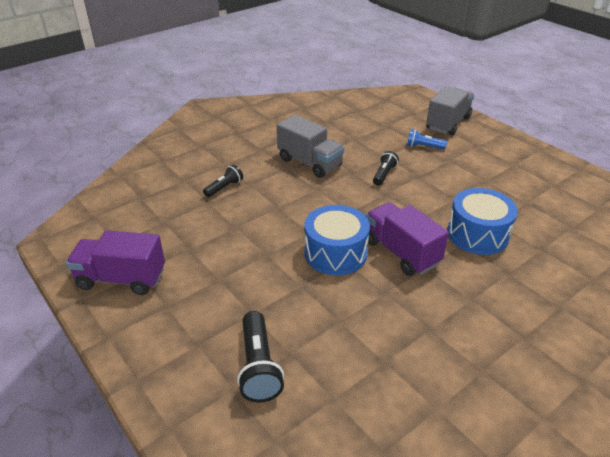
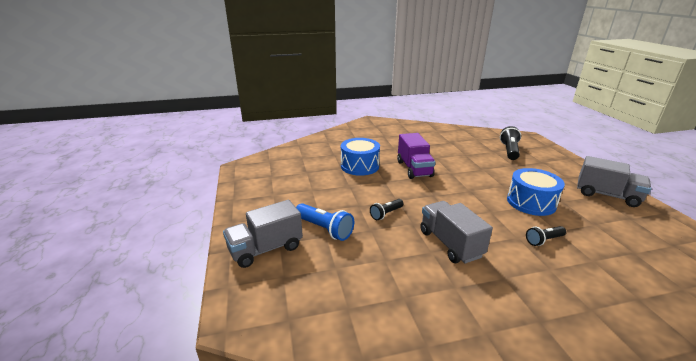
camera: 155 degrees left, 10 degrees down
purple truck [66,230,165,295] -> grey truck [577,156,651,207]
blue drum [305,205,370,275] -> blue drum moved to [507,168,565,216]
blue flashlight [407,129,447,149] -> blue flashlight [296,203,354,241], size x1.60

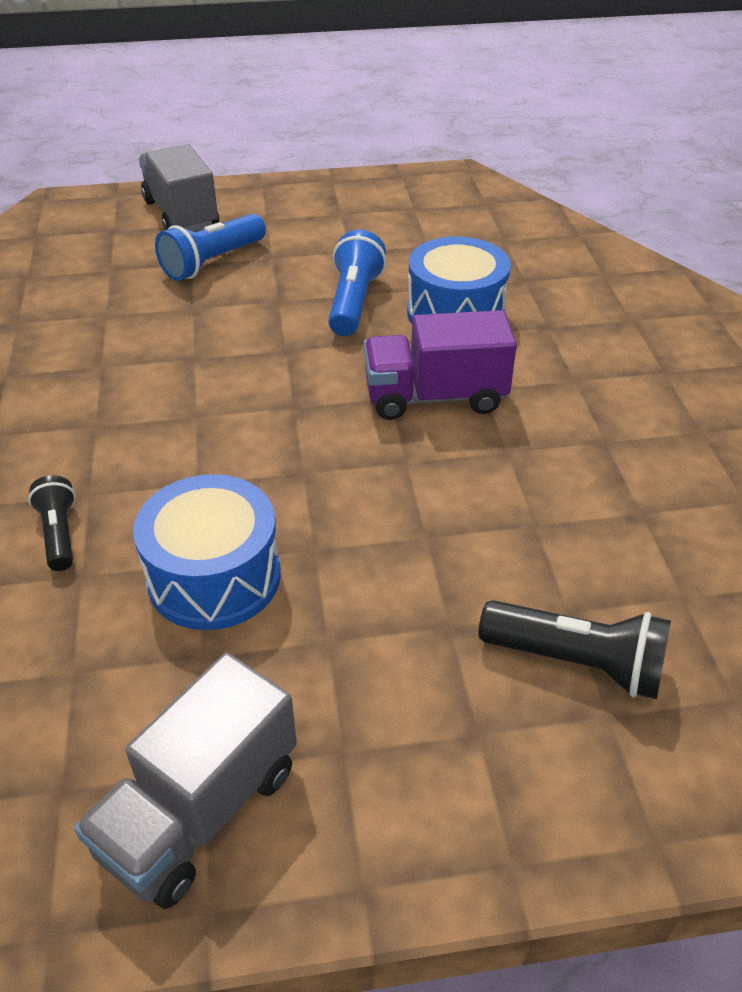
camera: 95 degrees right, 15 degrees up
black flashlight [370,199,404,220] -> none
grey truck [420,201,493,264] -> none
none -> blue flashlight [328,230,387,336]

